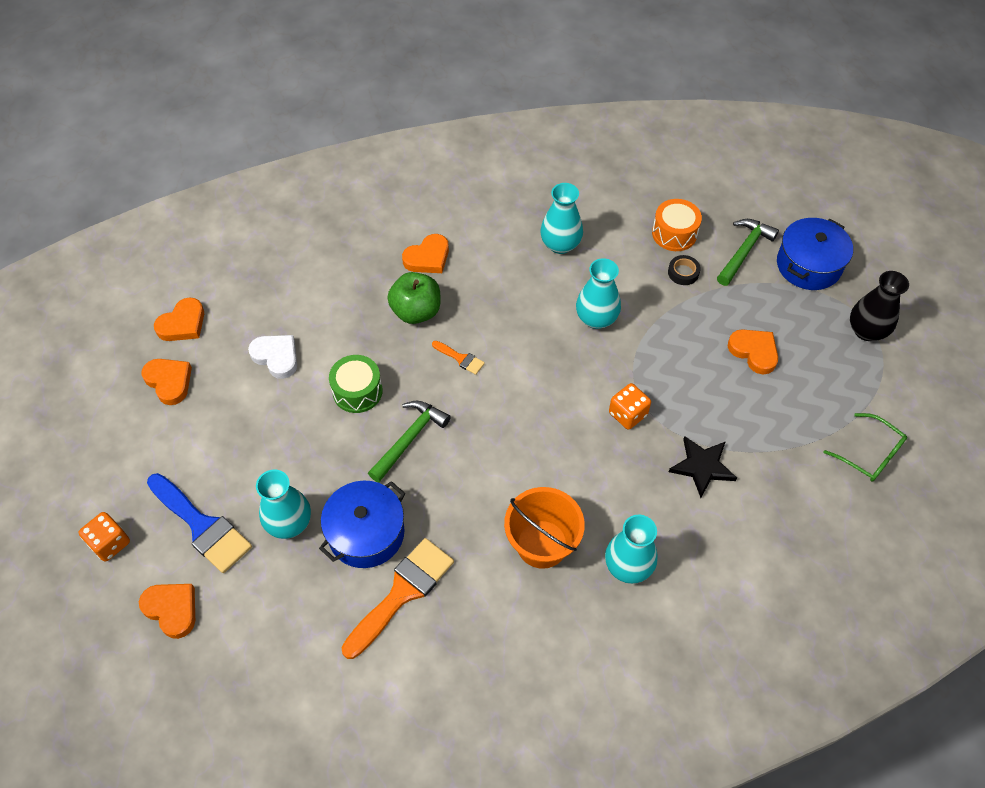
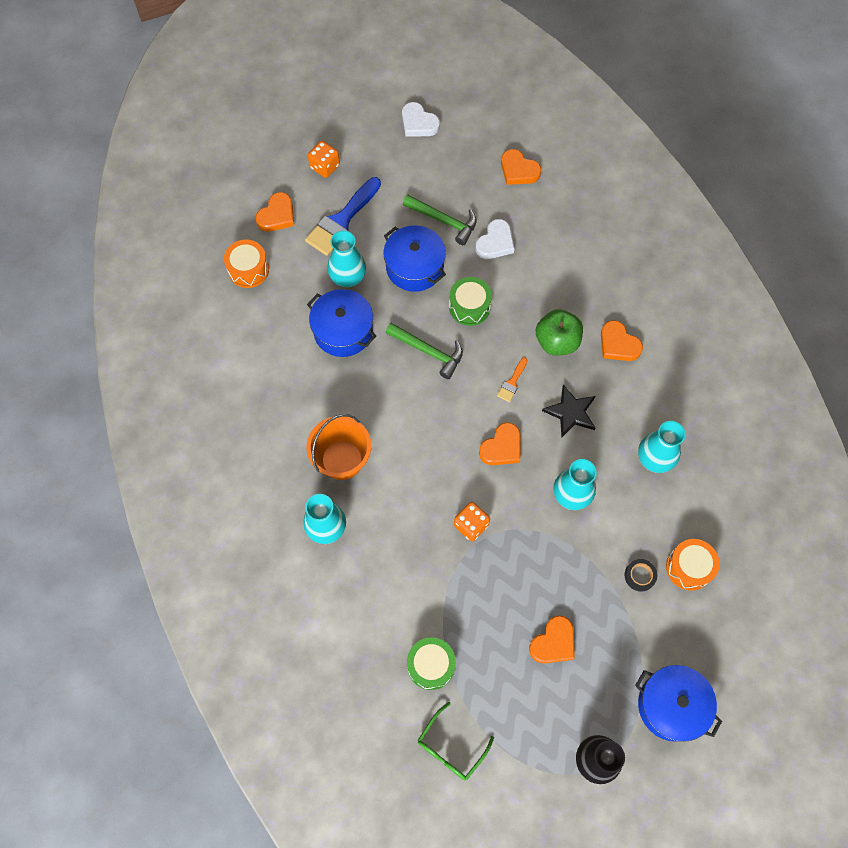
camera: 85 degrees right, 10 degrees up
orange heart [141,359,192,405] -> orange heart moved to [479,422,521,465]
orange brush [341,538,454,659] -> none
black star [669,436,737,498] -> black star moved to [542,385,595,437]
green hammer [717,219,779,286] -> green hammer moved to [403,195,477,245]
none -> orange drum [224,240,269,288]
none -> blue pot [383,225,446,292]
none -> white heart [402,102,440,136]
none -> green drum [407,637,456,690]

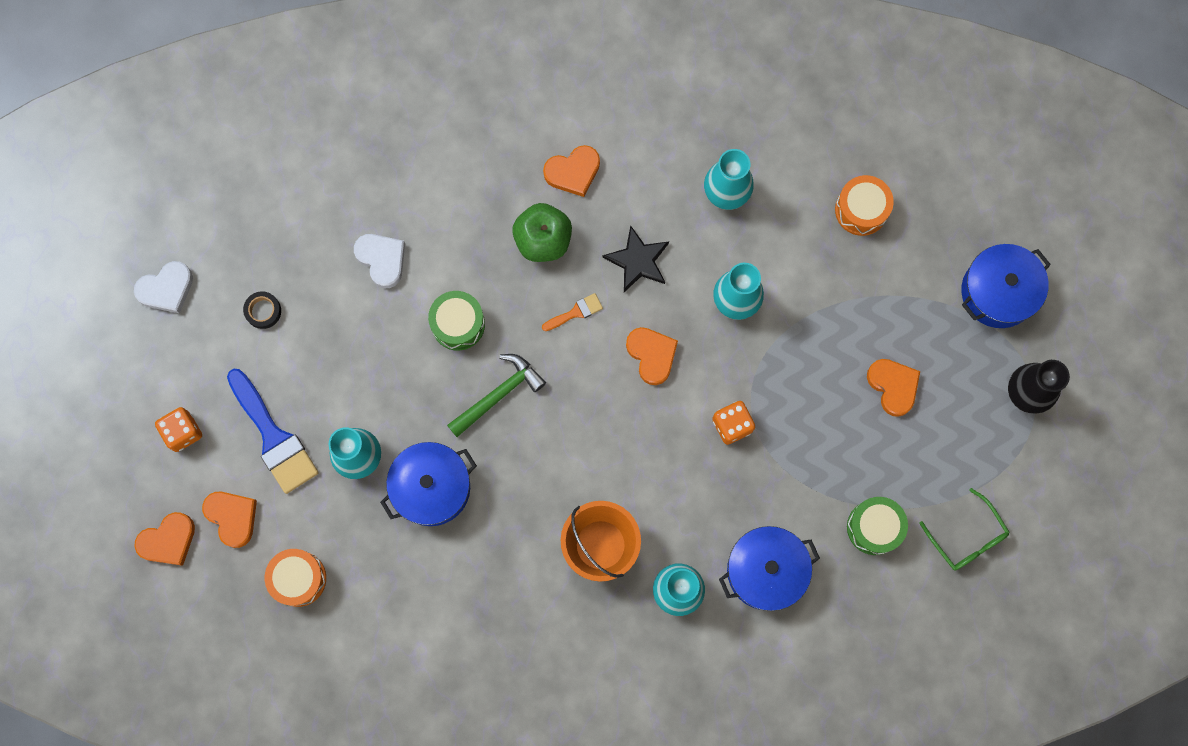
camera: 70 degrees left, 10 degrees up
blue pot [383,225,446,292] -> blue pot moved to [719,526,820,611]
green hammer [403,195,477,245] -> none
orange brush [497,357,527,402] -> orange brush turned 75 degrees counterclockwise [542,293,603,331]
orange heart [501,149,541,185] -> orange heart moved to [134,512,195,566]
black tape [625,559,657,592] -> black tape moved to [243,291,281,329]

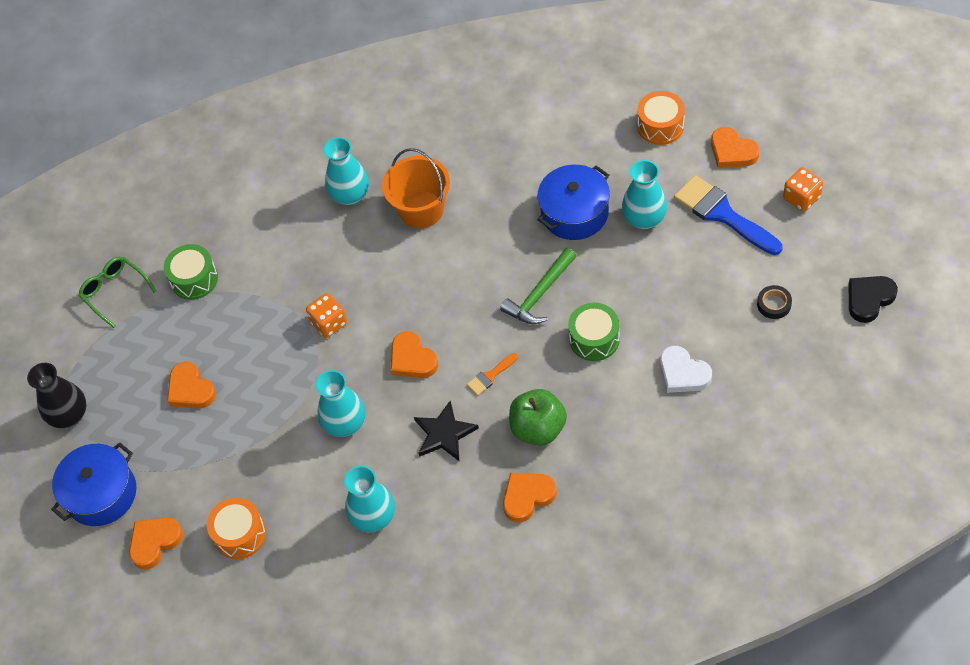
camera: 175 degrees right, 20 degrees down
white heart [134,261,193,313] -> black heart [849,276,898,323]
orange heart [134,512,195,566] -> orange heart moved to [129,517,183,570]
blue pot [719,526,820,611] -> none

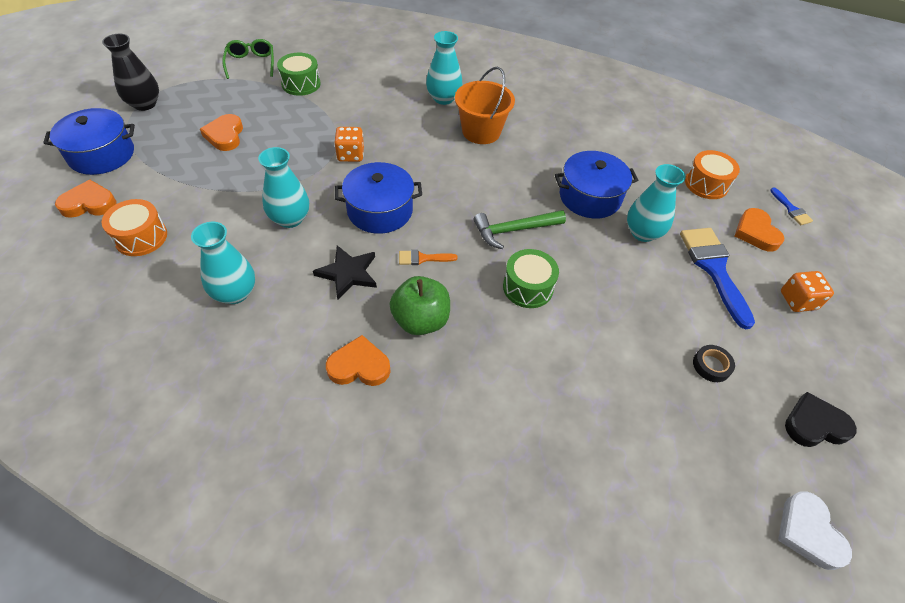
camera: 25 degrees right, 5 degrees down
orange heart [391,331,438,378] -> blue pot [335,162,422,234]
white heart [660,346,712,393] -> white heart moved to [778,491,852,570]
none -> blue brush [770,187,813,225]

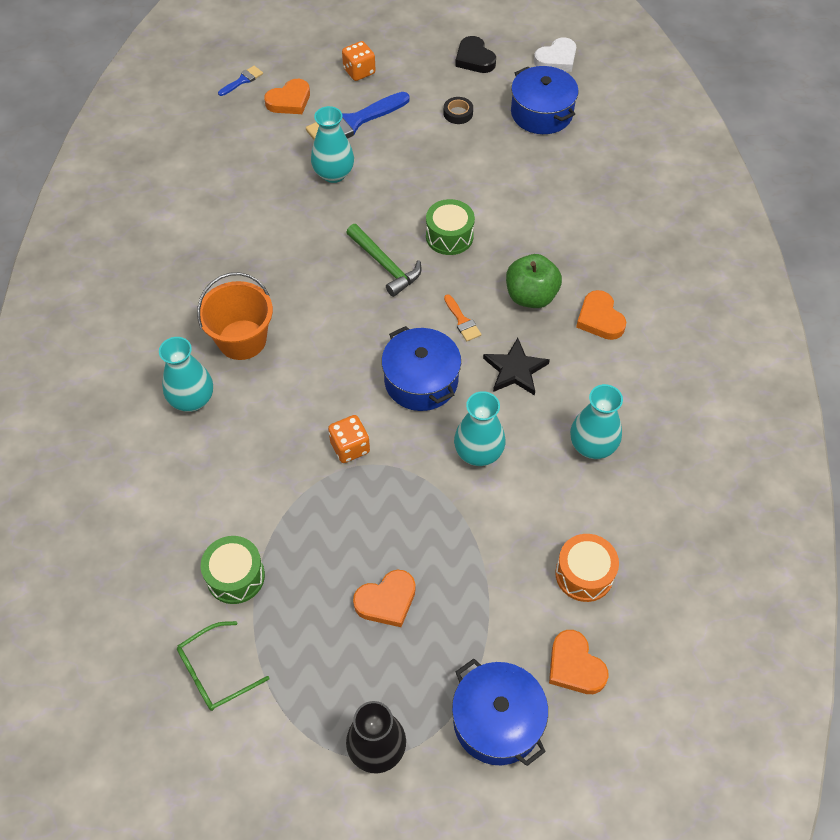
camera: 110 degrees left, 5 degrees up
blue pot [555,151,638,219] -> blue pot moved to [511,66,579,134]
orange drum [685,150,740,199] -> none

